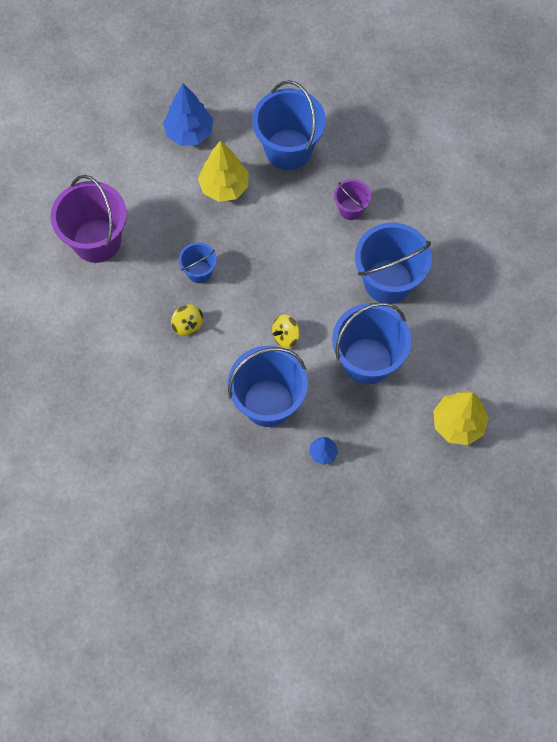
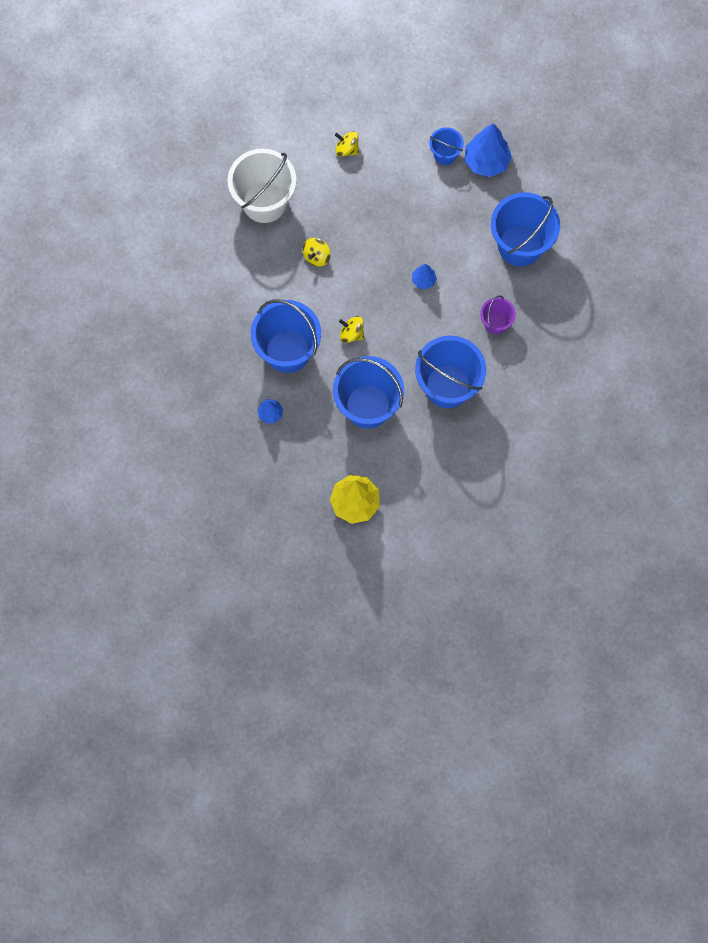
camera: 60 degrees right, 5 degrees up
purple bucket [51,175,127,263] -> yellow spinning top [335,131,359,157]
blue bucket [179,242,217,283] -> blue bucket moved to [429,127,464,165]
yellow tree [198,140,248,202] -> none
none -> white bucket [228,149,297,223]
none -> blue tree [412,264,437,289]

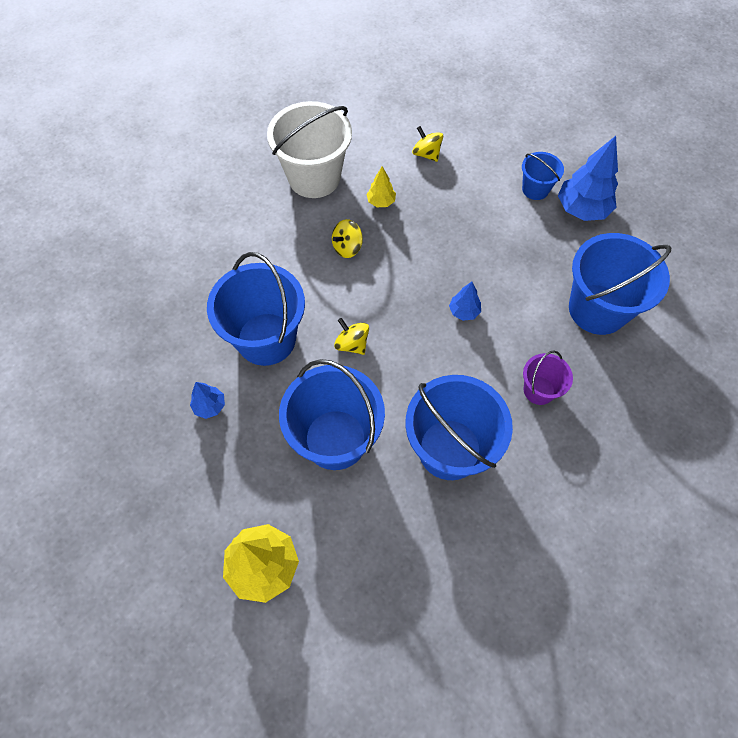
camera: 20 degrees right, 10 degrees down
none -> yellow tree [366,166,396,207]

